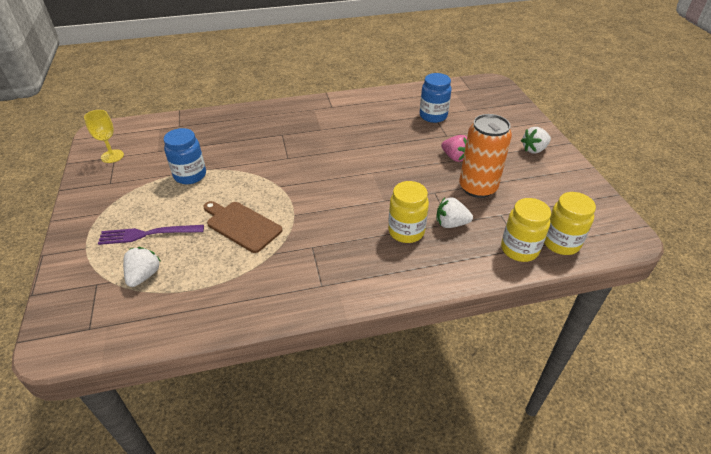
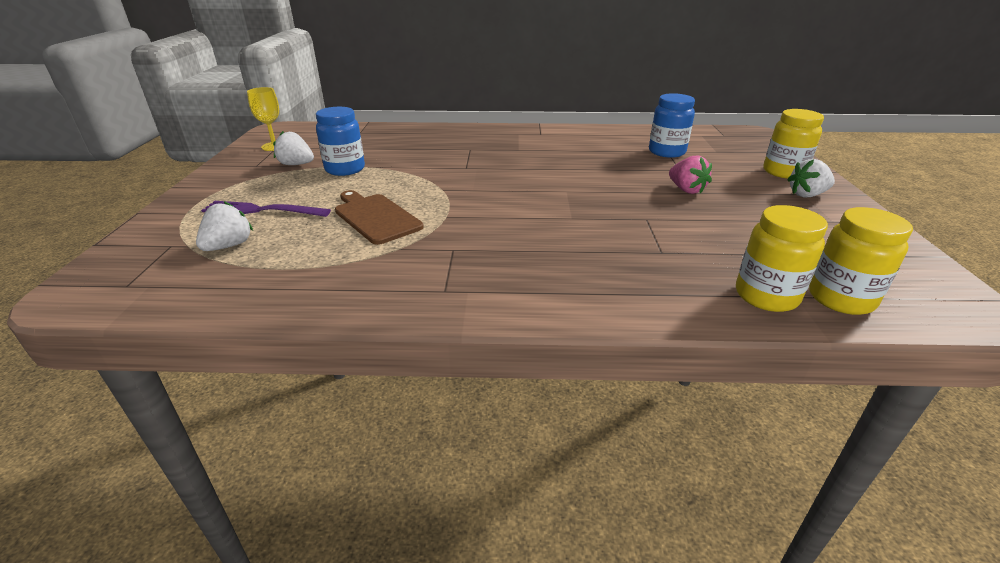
camera: 15 degrees right, 10 degrees down
yellow jar [388,181,429,243] -> yellow jar moved to [764,109,824,179]
white strawberry [437,197,473,228] -> white strawberry moved to [273,131,314,165]
orange can [459,114,512,198] -> none

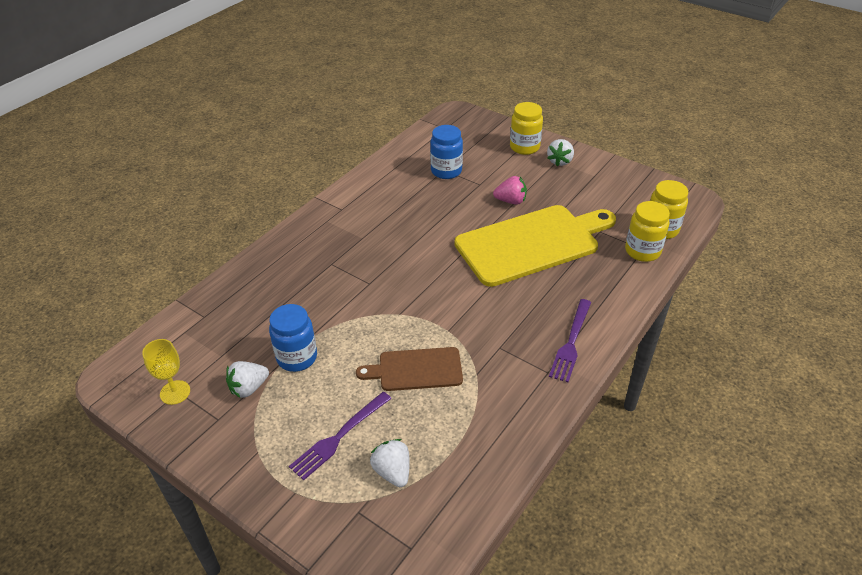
camera: 55 degrees left, 10 degrees up
none -> yellow cutting board [455,205,616,287]
none -> purple fork [549,299,591,382]

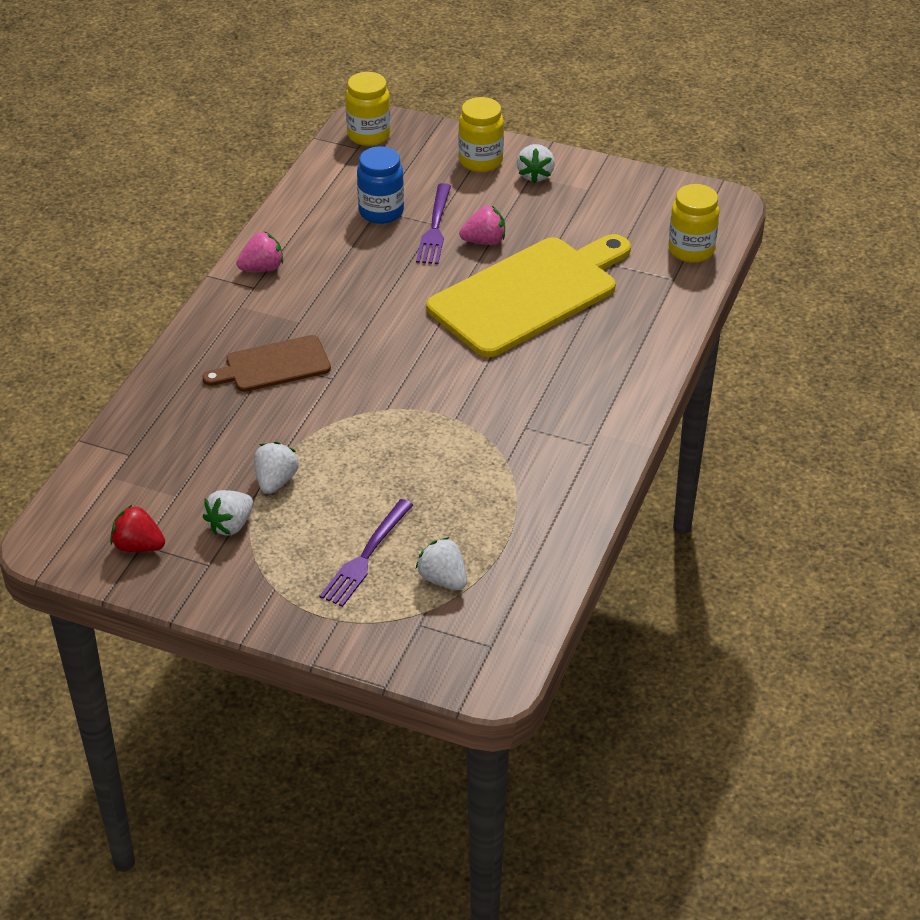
camera: 15 degrees left, 0 degrees up
yellow goblet [142,339,190,405] -> red strawberry [110,505,165,552]
blue jar [269,304,317,372] -> white strawberry [254,442,299,494]
brown cutting board [356,347,463,391] -> brown cutting board moved to [203,335,331,392]
purple fork [549,299,591,382] -> purple fork moved to [416,183,451,264]
yellow jar [625,201,670,262] -> yellow jar moved to [345,72,391,146]
none -> pink strawberry [236,231,283,272]

